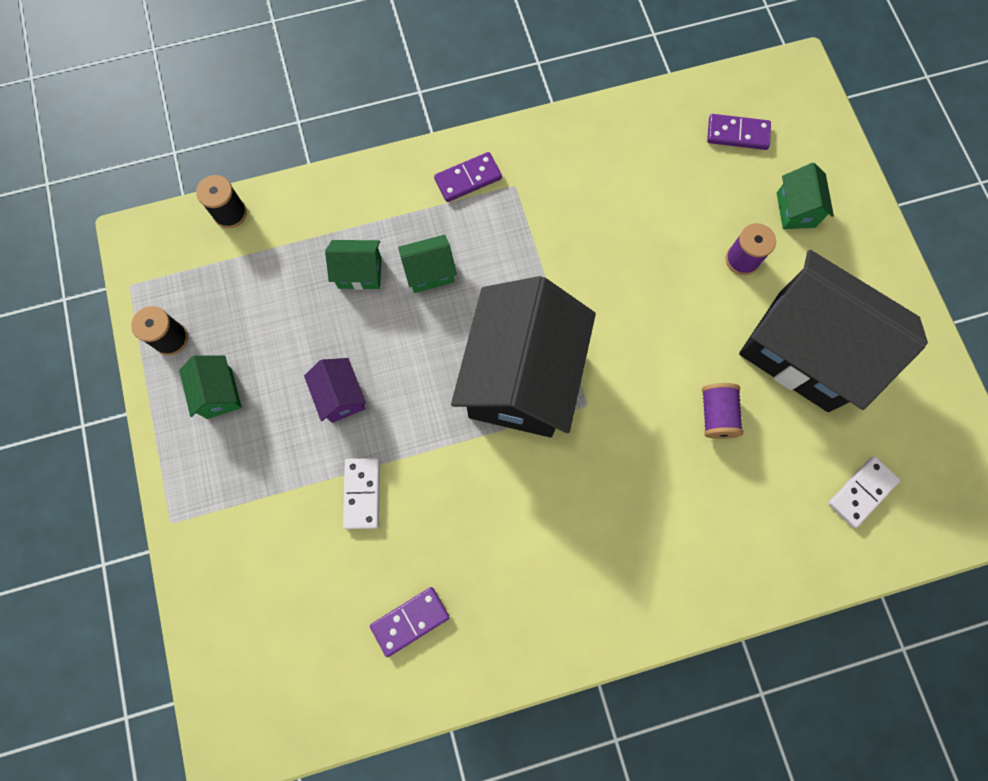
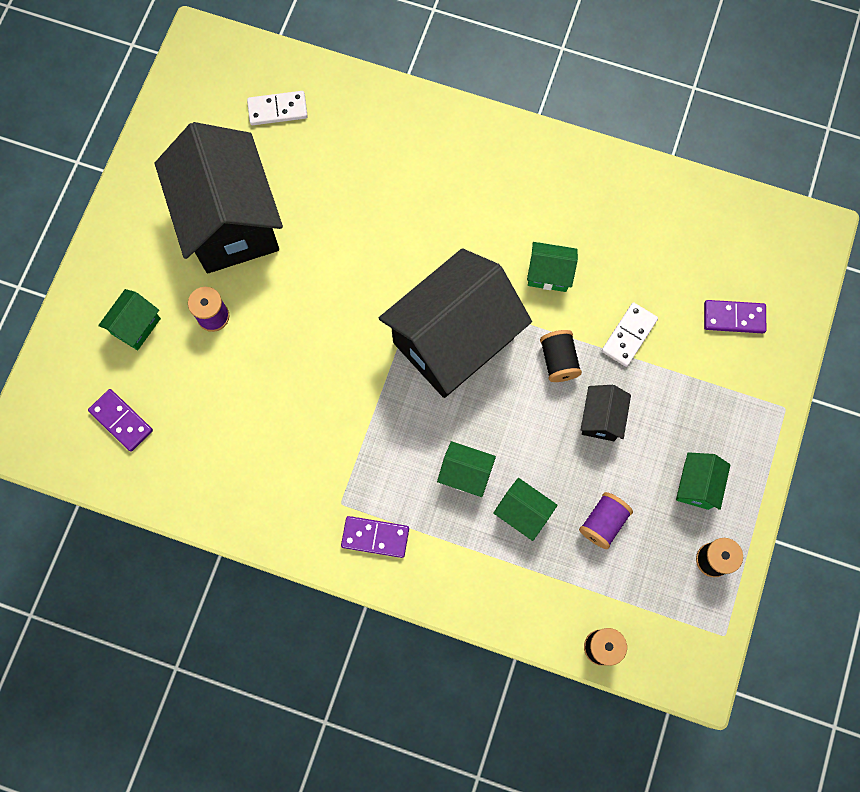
camera: 145 degrees left, 0 degrees up
purple house [304,358,366,423] -> black house [581,385,631,441]
purple domino [370,587,450,657] -> purple domino moved to [704,300,766,333]
purple spool [702,383,743,439] -> purple spool moved to [579,492,633,549]
none -> green house [527,242,578,292]
none -> black spool [540,330,582,382]

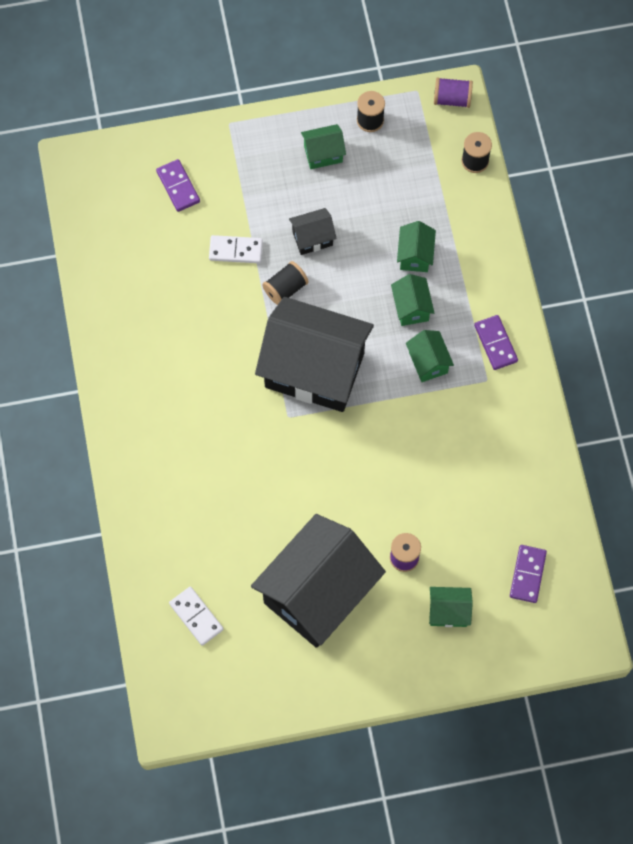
camera: 120 degrees left, 5 degrees down
green house [527,242,578,292] -> green house moved to [406,330,454,382]
purple spool [579,492,633,549] -> purple spool moved to [434,77,473,108]

